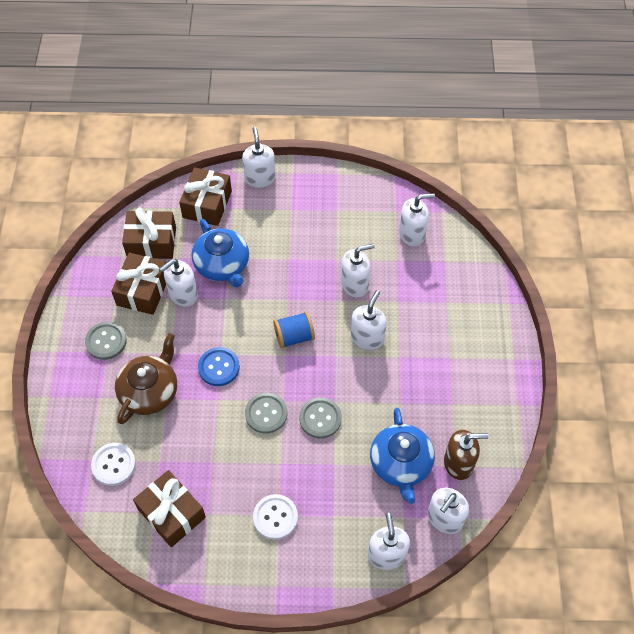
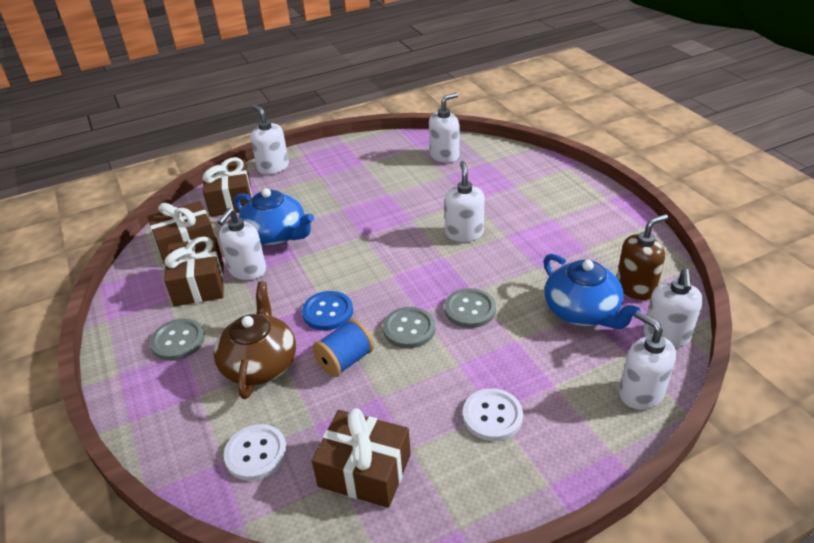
camera: 25 degrees left, 20 degrees down
blue spool [273,311,315,348] -> blue spool moved to [312,319,374,377]
white soap dispenser [341,244,375,298] -> none

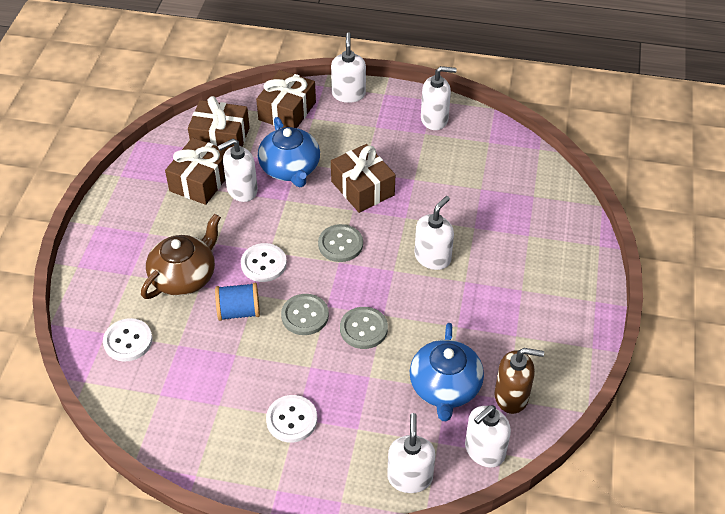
camera: 35 degrees right, 10 degrees up
grey button [150,318,205,361] -> grey button moved to [318,224,363,262]
blue button [302,291,353,330] -> white button [241,243,287,282]
brown gift [312,408,411,508] -> brown gift moved to [331,144,395,213]
white soap dispenser [429,93,459,163] -> white soap dispenser moved to [421,66,457,130]

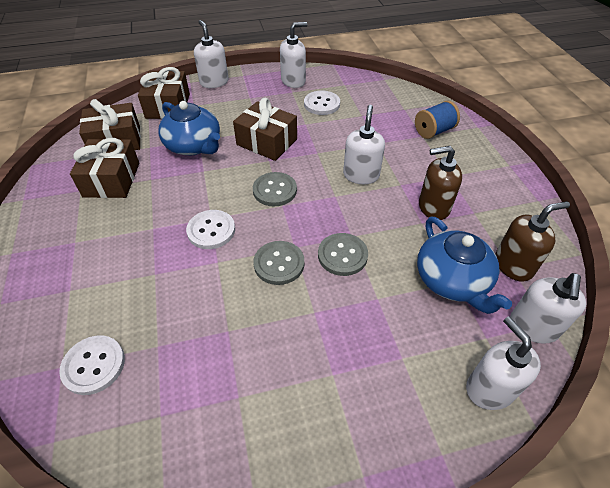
camera: 25 degrees left, 0 degrees up
brown teapot [141,214,221,299] -> none
blue spool [215,283,260,321] -> blue spool moved to [415,101,460,139]
white soap dispenser [217,139,258,202] -> none
white button [266,395,317,442] -> white button moved to [304,91,340,115]
none -> brown soap dispenser [419,146,462,220]

